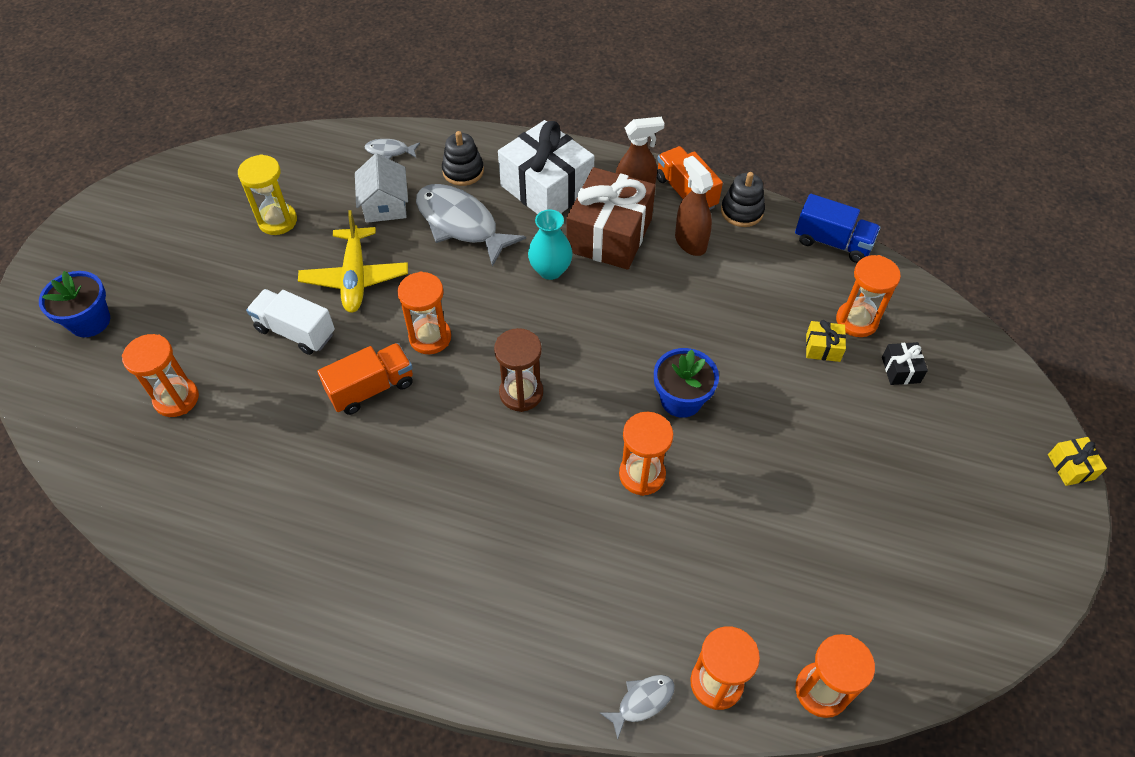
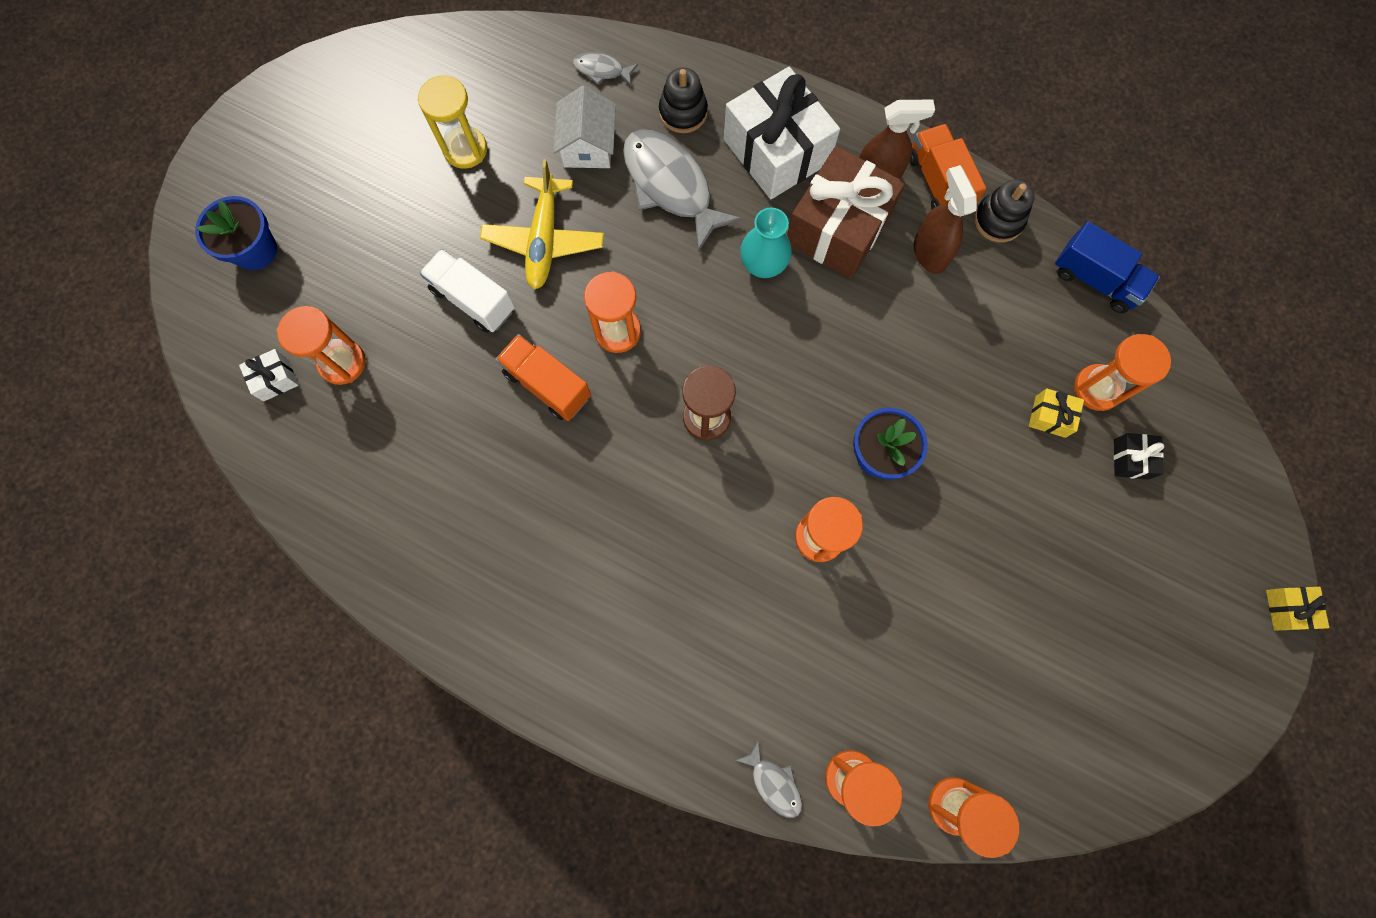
camera: 10 degrees right, 20 degrees up
orange truck [317,343,413,415] -> orange truck turned 120 degrees counterclockwise [496,334,591,421]
grey fish [600,675,675,739] -> grey fish turned 75 degrees clockwise [736,741,802,818]
none -> white gift [239,349,299,401]

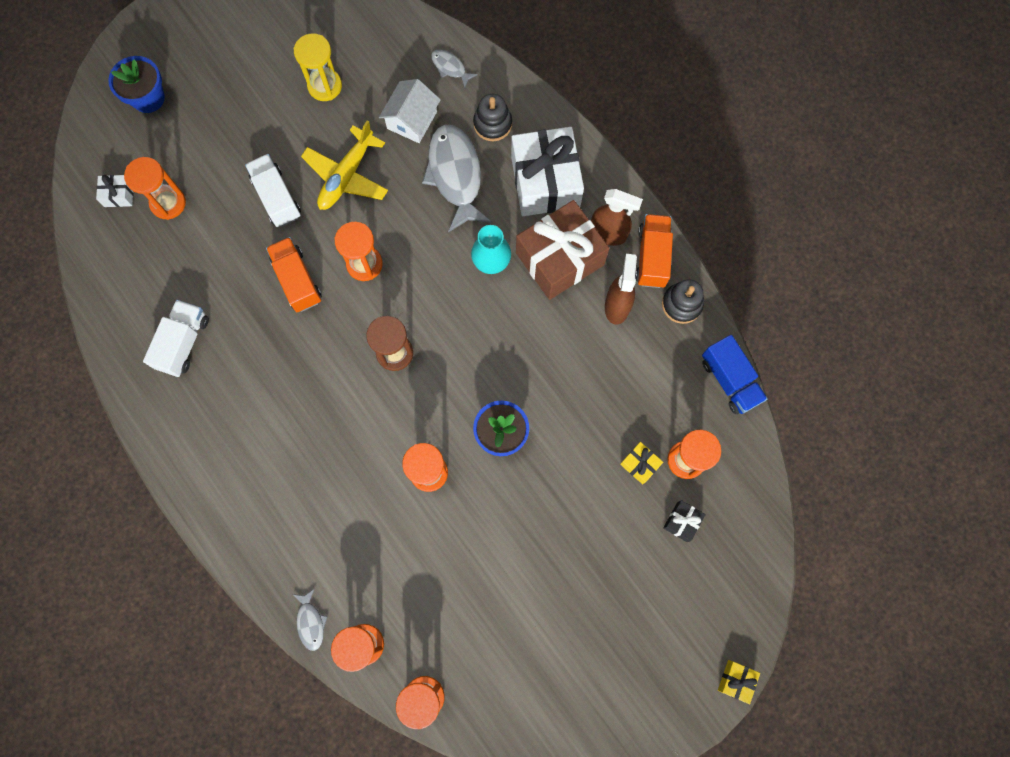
camera: 25 degrees right, 0 degrees up
none -> white truck [143,300,209,377]

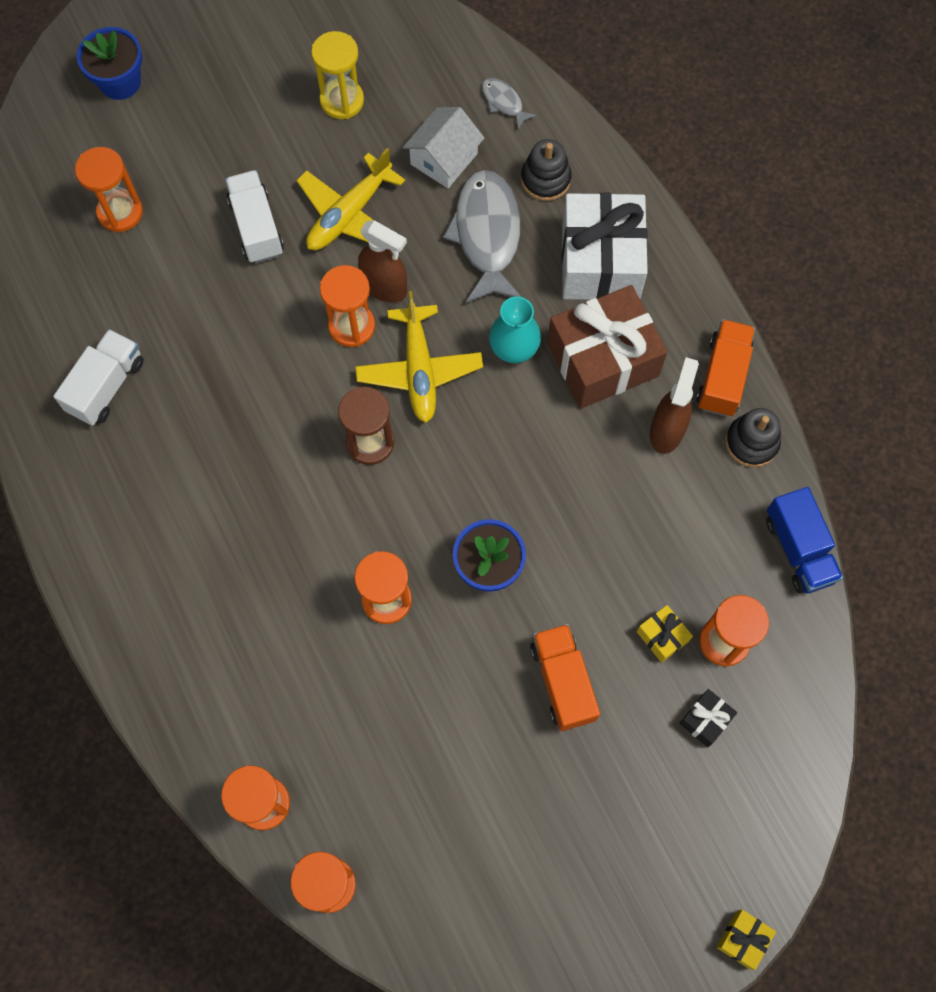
camera: 10 degrees right, 5 degrees down
white gift [96,175,133,207] -> none
orange truck [266,237,322,312] -> orange truck moved to [530,624,600,731]
grey fish [292,589,328,651] -> none
brown spray bottle [591,189,643,246] -> brown spray bottle moved to [358,220,407,303]
none -> yellow plane [355,291,483,423]

